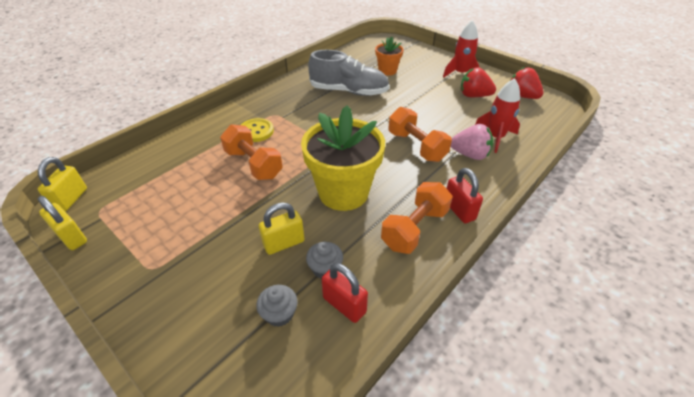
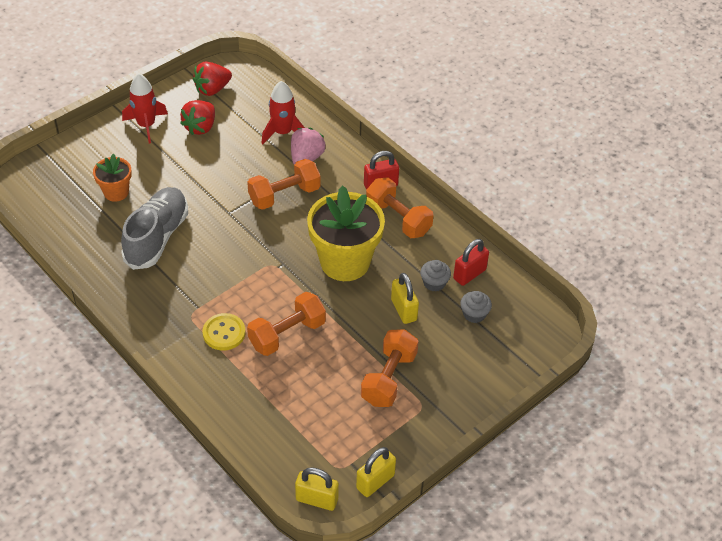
camera: 85 degrees left, 5 degrees up
none -> orange dumbbell [361,329,419,407]

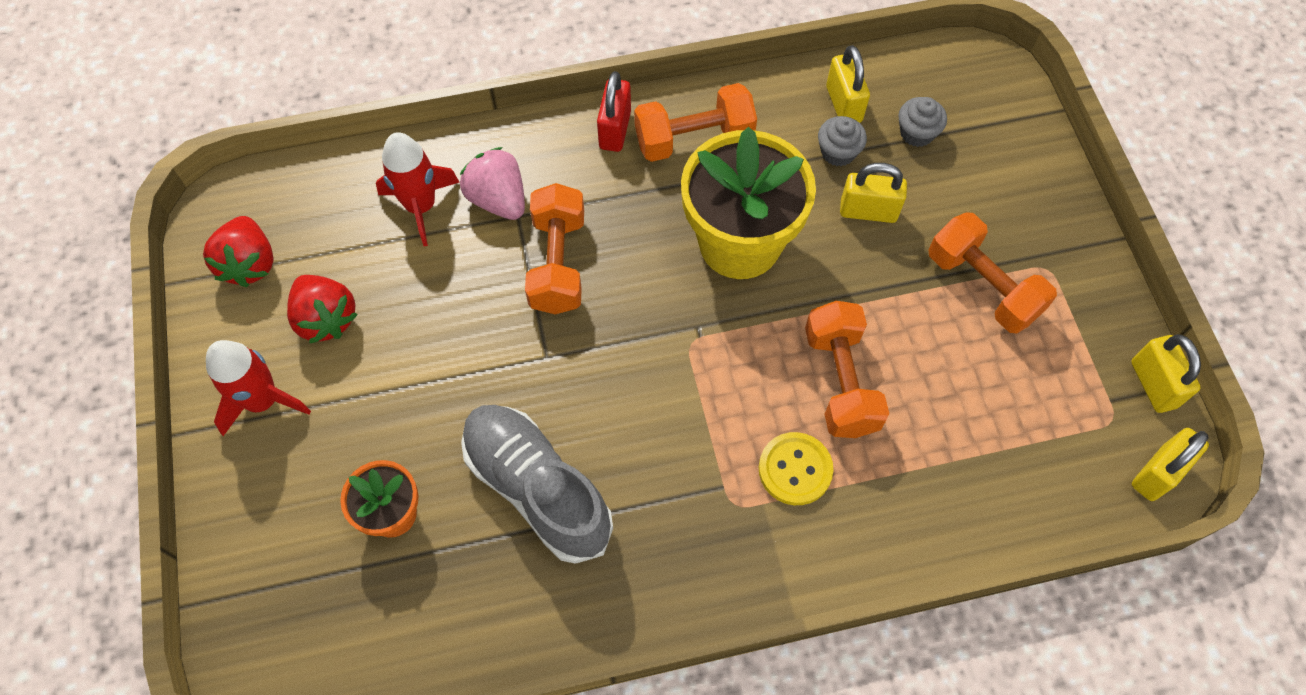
camera: 60 degrees left, 15 degrees up
red padlock [453,239,489,286] -> yellow padlock [826,45,870,123]

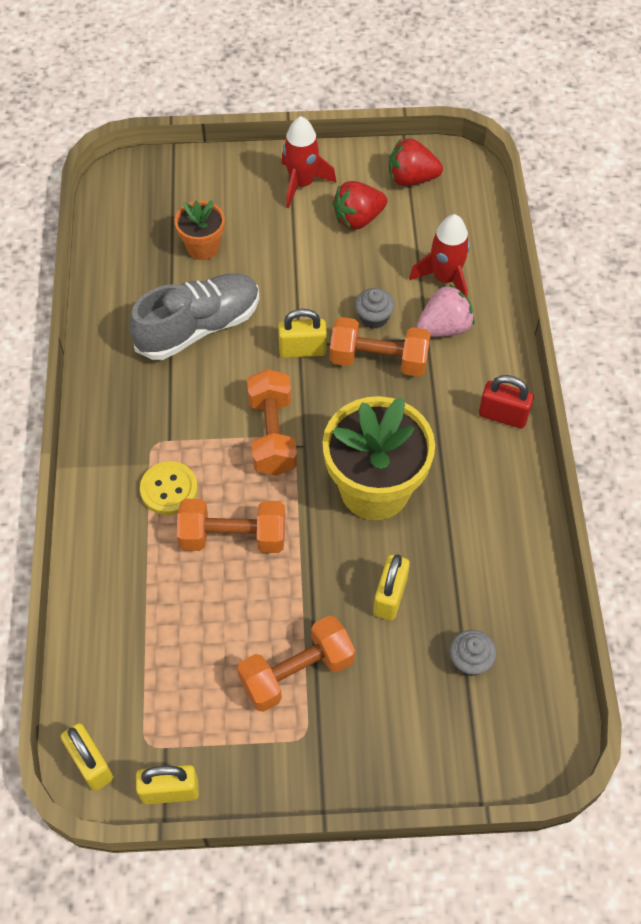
camera: 100 degrees right, 5 degrees down
orange dumbbell [634,83,757,162] -> orange dumbbell moved to [247,369,297,476]
grey cupcake [818,116,867,166] -> grey cupcake moved to [355,288,395,329]
yellow padlock [826,45,870,123] -> yellow padlock moved to [278,309,327,358]

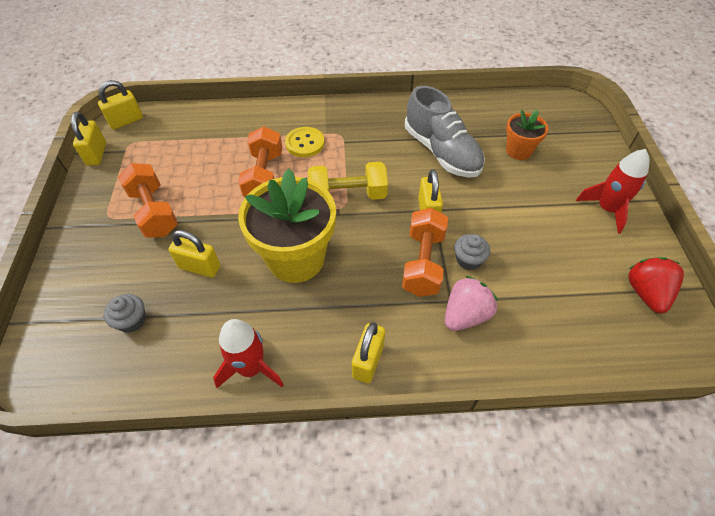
camera: 90 degrees right, 5 degrees down
orange dumbbell [247,369,297,476] -> yellow dumbbell [308,162,388,200]
red strawberry [333,181,387,230] -> none
red rocket [409,214,470,297] -> red rocket moved to [213,319,284,388]
pink strawberry [416,284,474,337] -> pink strawberry turned 105 degrees counterclockwise [445,276,498,331]
red padlock [479,375,534,428] -> yellow padlock [352,322,385,383]

